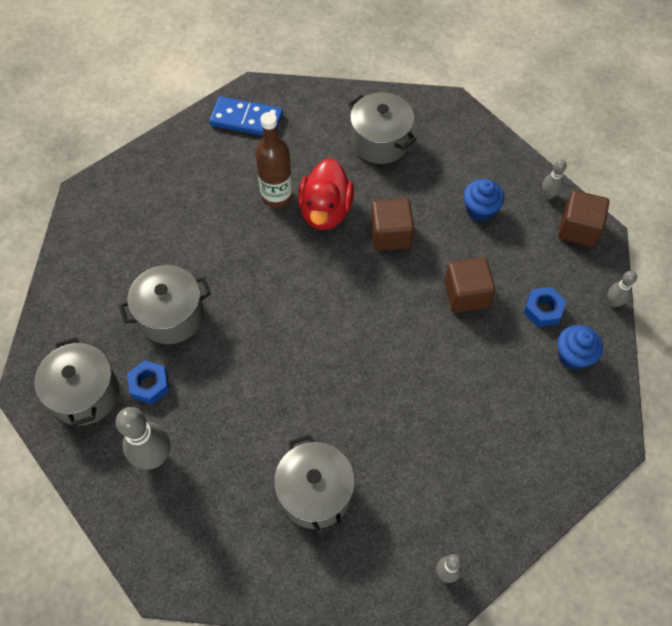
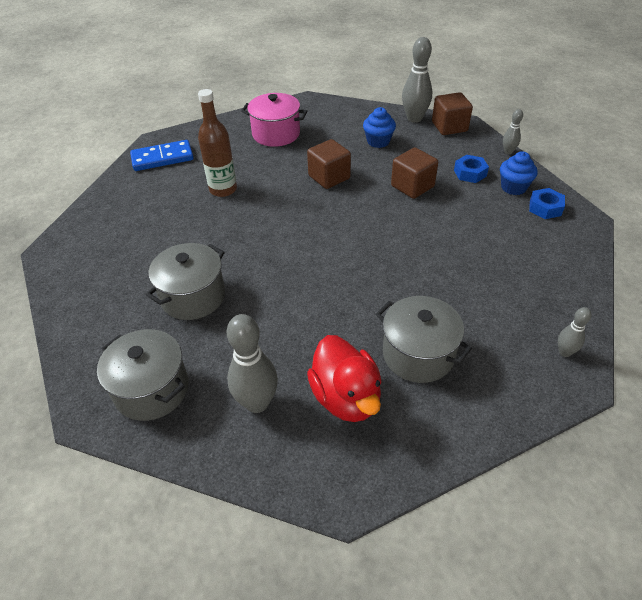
camera: 30 degrees left, 15 degrees down
blue nut [127,360,170,404] -> blue nut moved to [529,188,565,219]
red duck [298,158,354,230] -> red duck moved to [307,335,382,422]
grey pot [348,92,417,164] -> pink pot [241,93,307,147]
grey bowling pin [542,159,567,199] -> grey bowling pin [402,37,432,123], size x1.89

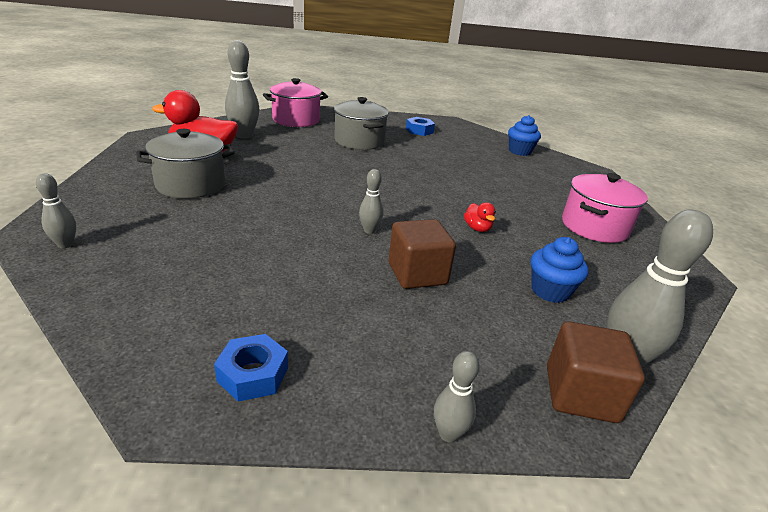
camera: 110 degrees right, 15 degrees down
grey pot [97,329,189,421] -> pink pot [263,78,328,127]
blue domino [130,140,194,171] -> none
brown bottle [198,89,237,197] -> none
brown cube [307,139,351,189] -> red duck [464,202,496,232]
blue nut [454,155,489,183] -> blue nut moved to [406,117,435,136]
blue cupcake [500,151,538,195] -> blue cupcake moved to [508,115,541,156]
none -> grey bowling pin [359,169,383,234]

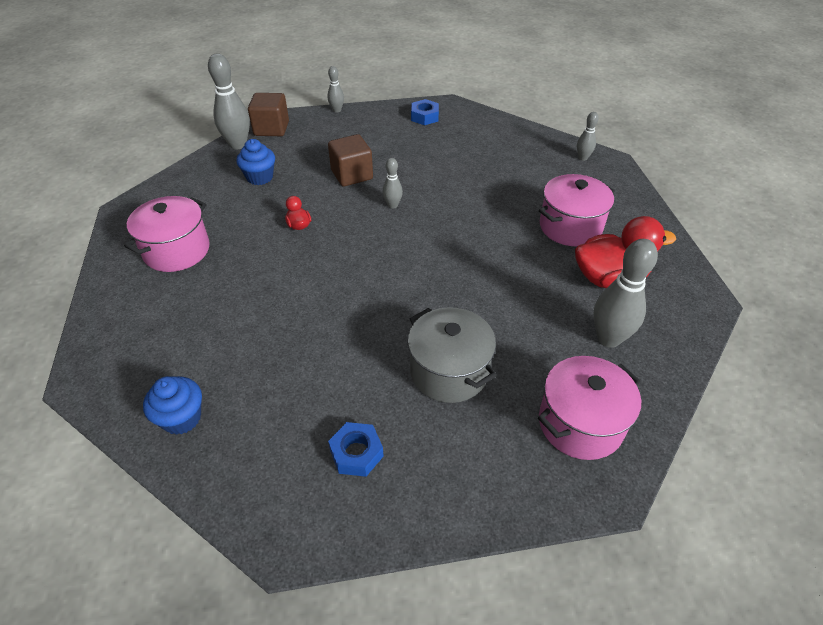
camera: 175 degrees right, 15 degrees up
grey pot [136,129,235,199] -> pink pot [539,174,615,247]

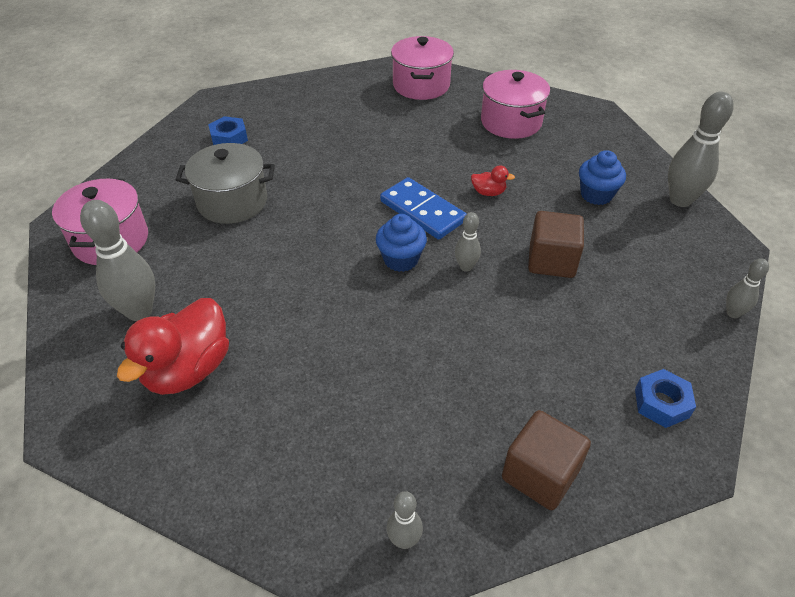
camera: 125 degrees right, 0 degrees up
blue cupcake [143,376,202,435] -> blue cupcake moved to [376,214,427,272]
brown cube [248,93,289,136] -> brown cube moved to [502,410,591,510]
pink pot [539,174,615,247] -> pink pot moved to [391,36,454,100]
none -> blue domino [380,177,466,240]

